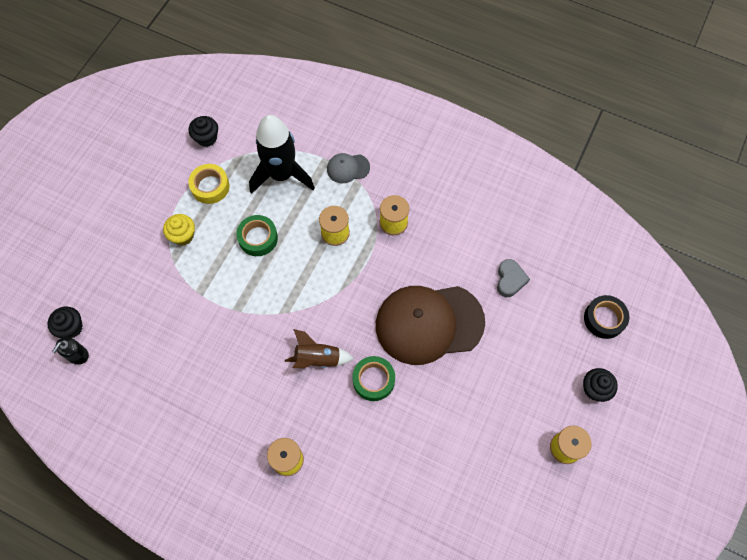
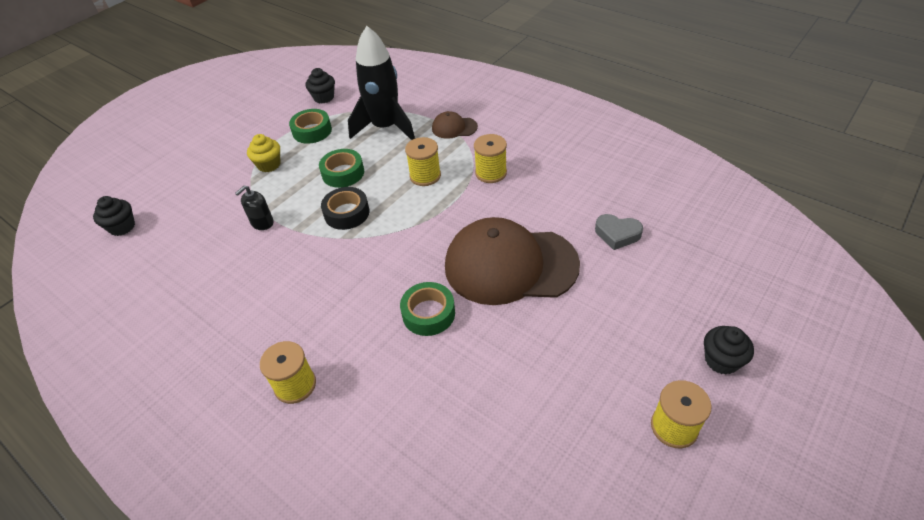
camera: 15 degrees right, 20 degrees down
black soap dispenser [52,337,89,365] -> black soap dispenser moved to [235,186,274,230]
yellow tape [188,164,229,204] -> green tape [289,109,332,144]
brown rocket [285,329,354,368] -> none
grey cap [327,153,370,183] -> brown cap [432,111,478,139]
grey heart [497,259,530,297] -> grey heart turned 90 degrees clockwise [595,214,643,250]
black tape [584,295,629,339] -> black tape moved to [321,187,369,230]

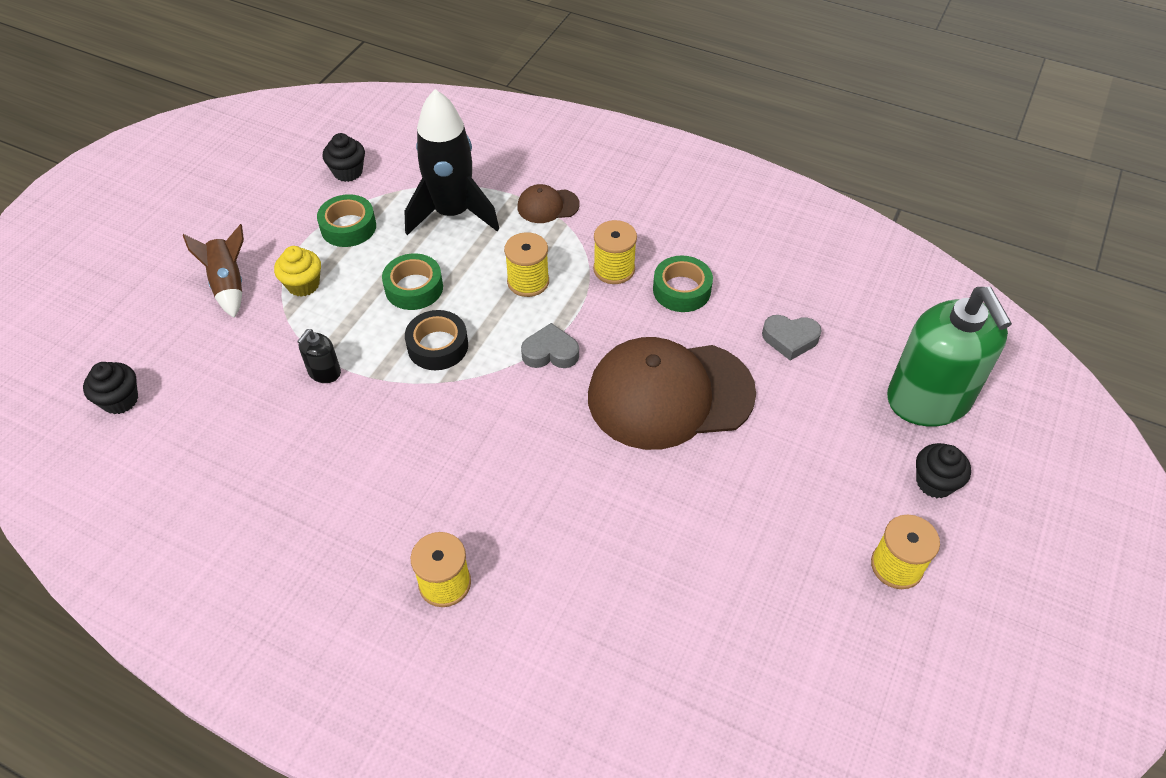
camera: 15 degrees left, 5 degrees up
green tape [400,282,455,336] -> green tape moved to [653,256,713,312]
none -> brown rocket [183,224,244,318]
none -> grey heart [521,323,579,368]
none -> green soap dispenser [887,287,1012,427]

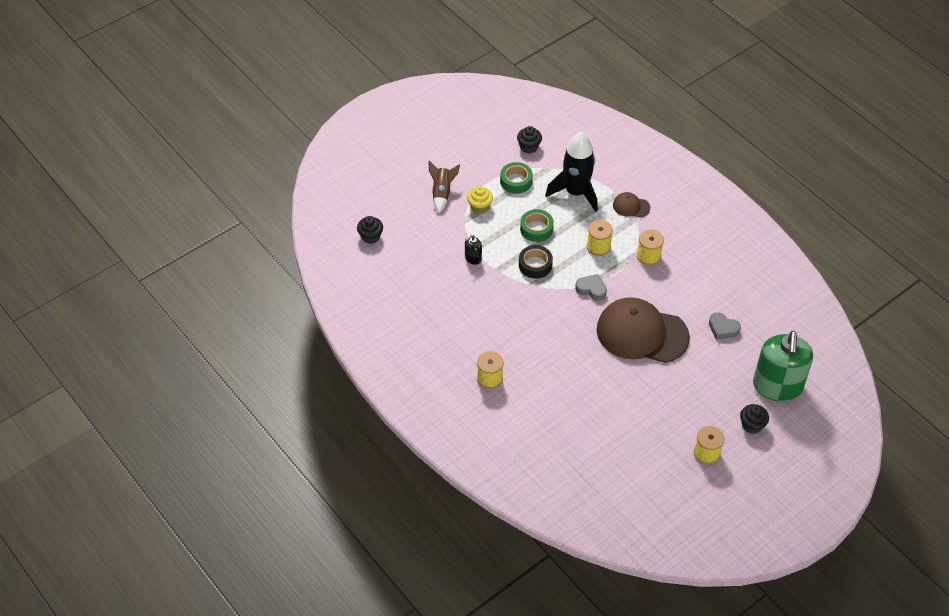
camera: 25 degrees right, 0 degrees up
green tape [653,256,713,312] -> none

